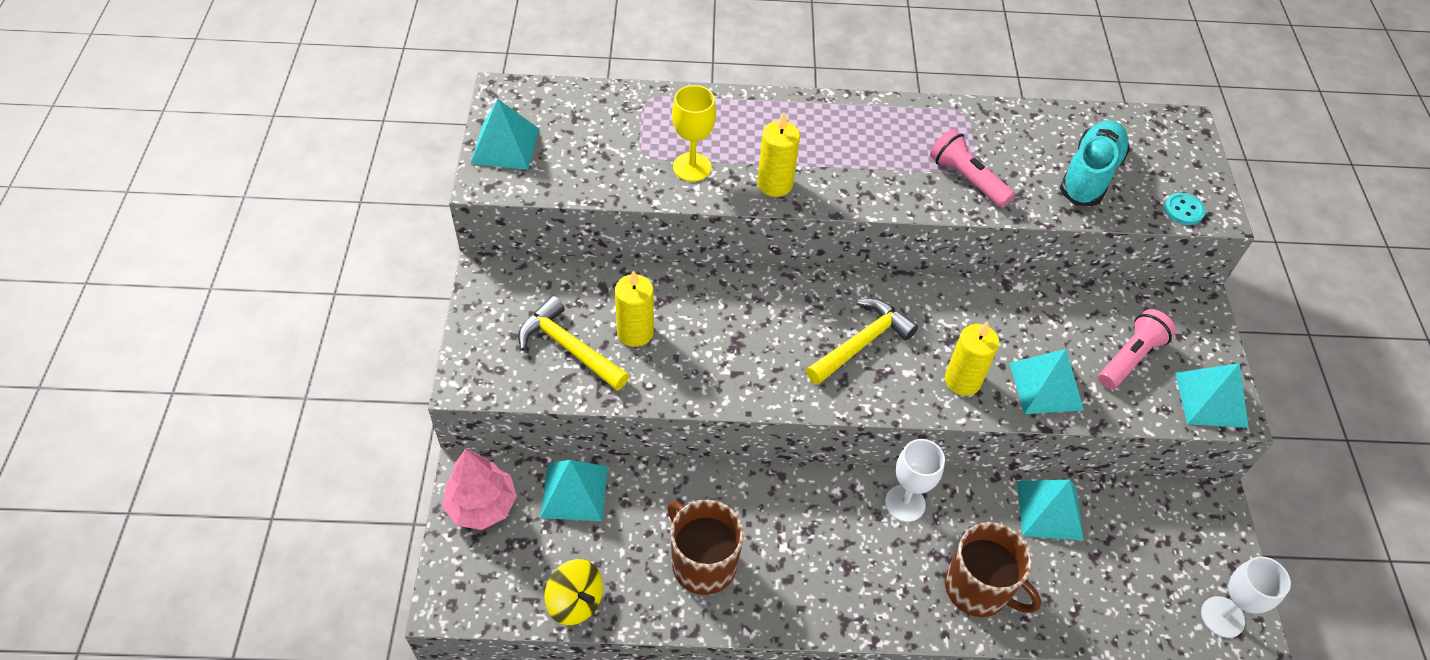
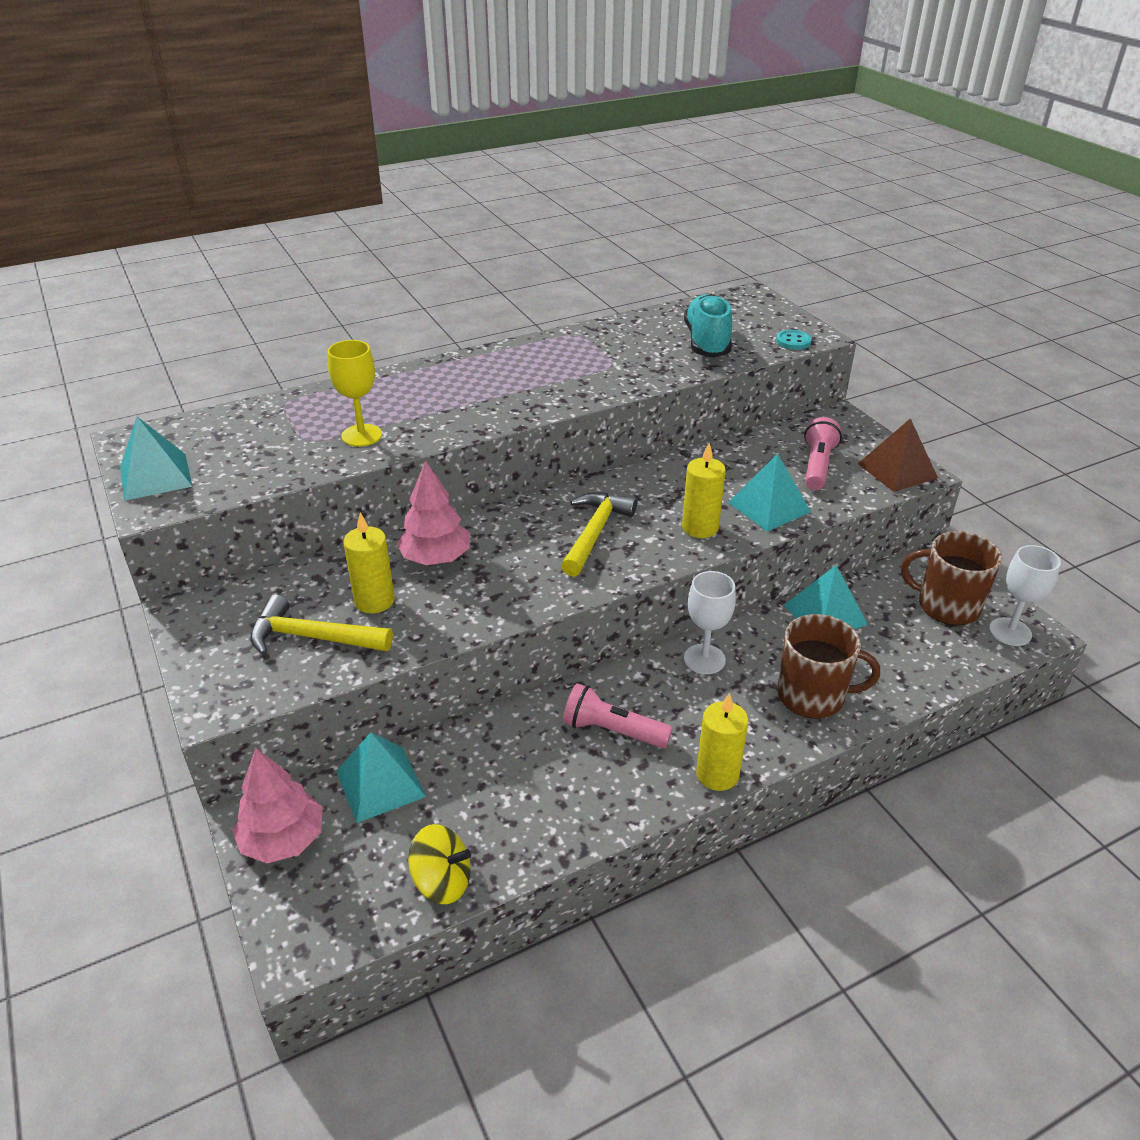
camera: 25 degrees left, 15 degrees down
brown mug [667,500,744,595] -> brown mug moved to [901,531,1002,625]
yellow candle [757,113,800,197] -> yellow candle moved to [696,693,749,791]
pink flashlight [930,129,1015,208] -> pink flashlight moved to [563,683,673,748]
turquoise pyramid [1175,363,1249,428] -> brown pyramid [858,418,938,492]
none -> pink tree [396,460,470,565]

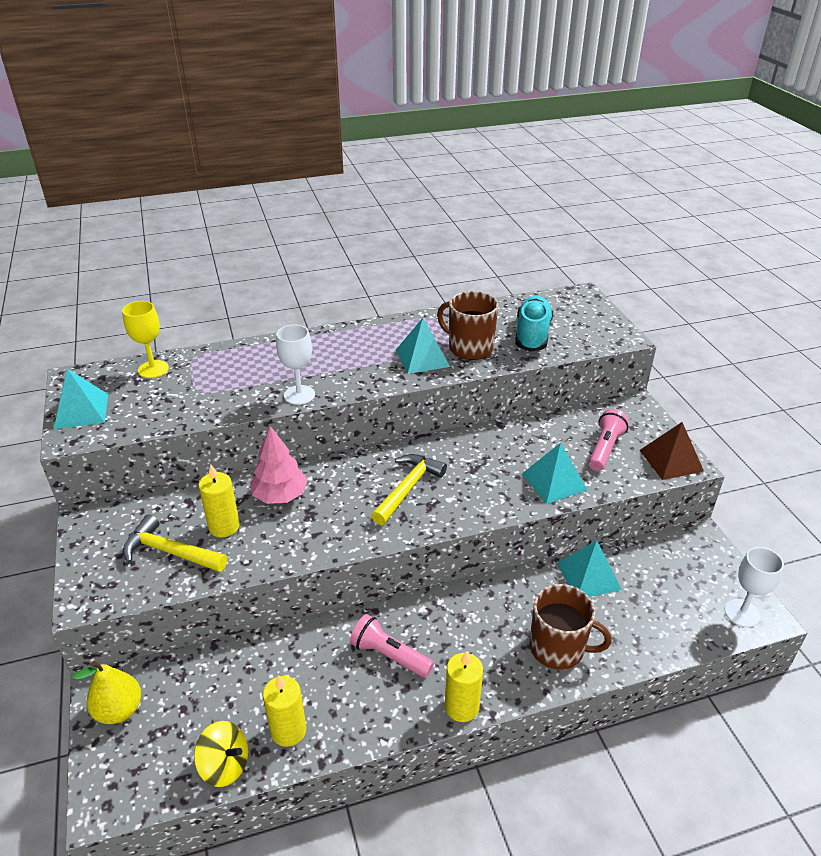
camera: 10 degrees right, 0 degrees up
pink tree [232,748,323,863] -> yellow pear [72,661,141,724]
yellow goblet [328,340,382,447] -> yellow goblet moved to [122,301,169,378]
turquoise pyramid [336,732,426,823] -> turquoise pyramid moved to [396,318,450,374]
yellow candle [682,443,726,538] -> yellow candle moved to [263,675,306,747]
white goblet [684,571,736,674] -> white goblet moved to [276,324,315,405]
turquoise button [776,330,812,350] -> none
brown mug [901,531,1002,625] -> brown mug moved to [437,291,498,360]

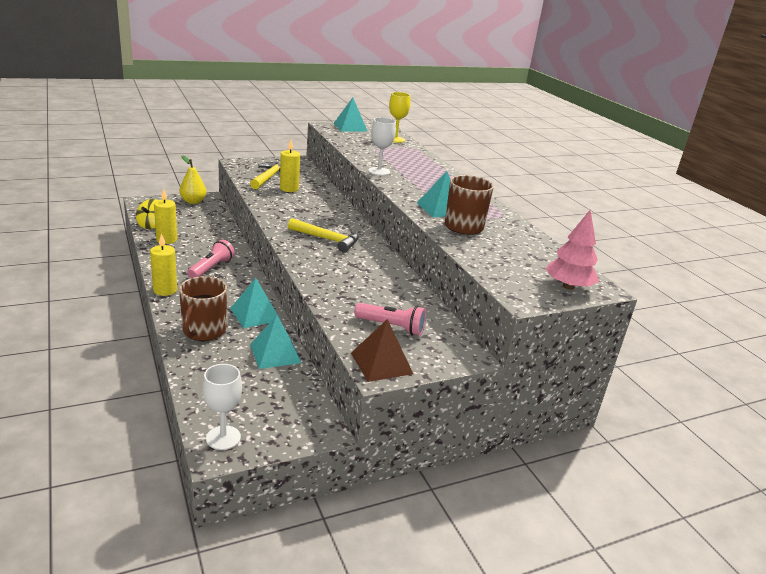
camera: 80 degrees right, 10 degrees down
pink tree [250,426,307,504] -> pink tree moved to [546,210,599,290]
turquoise shoe [515,296,553,352] -> none
turquoise pyramid [522,443,587,504] -> turquoise pyramid moved to [230,278,281,328]

